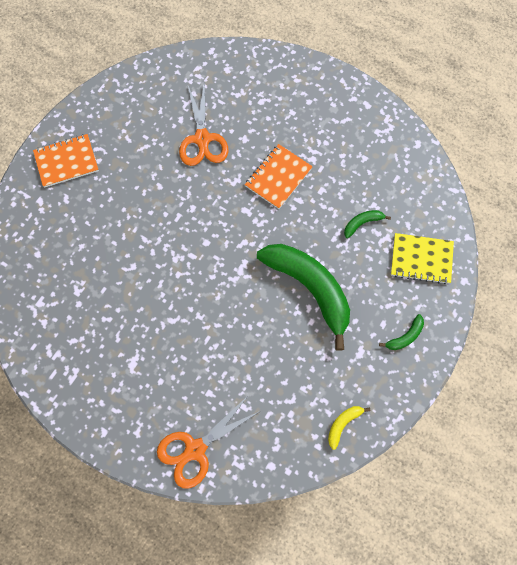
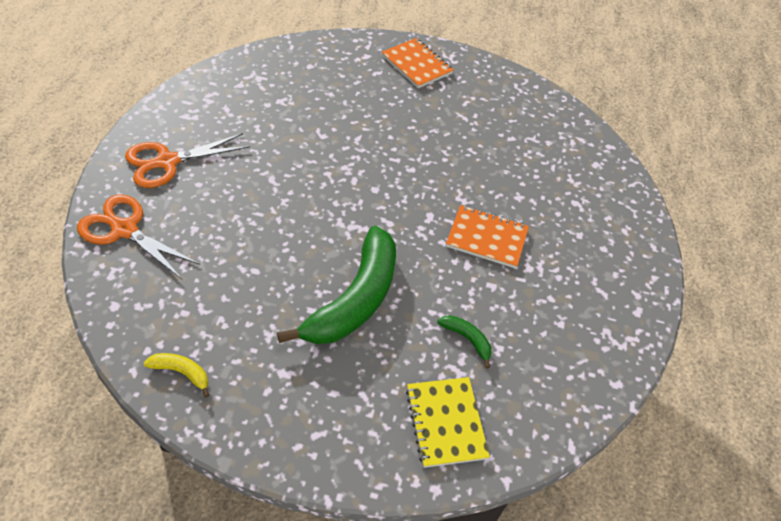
camera: 65 degrees right, 20 degrees down
orange scissors [179,81,229,166] -> orange scissors moved to [125,133,250,188]
green banana [379,314,424,350] -> none

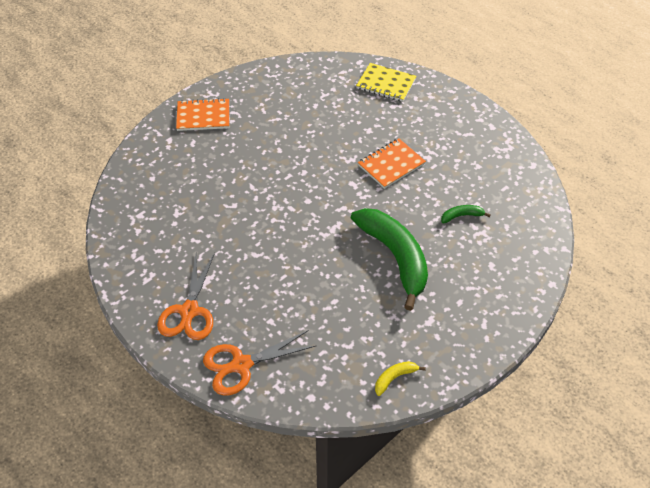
camera: 50 degrees left, 0 degrees up
yellow notebook [406,377,490,468] -> yellow notebook moved to [356,63,416,102]

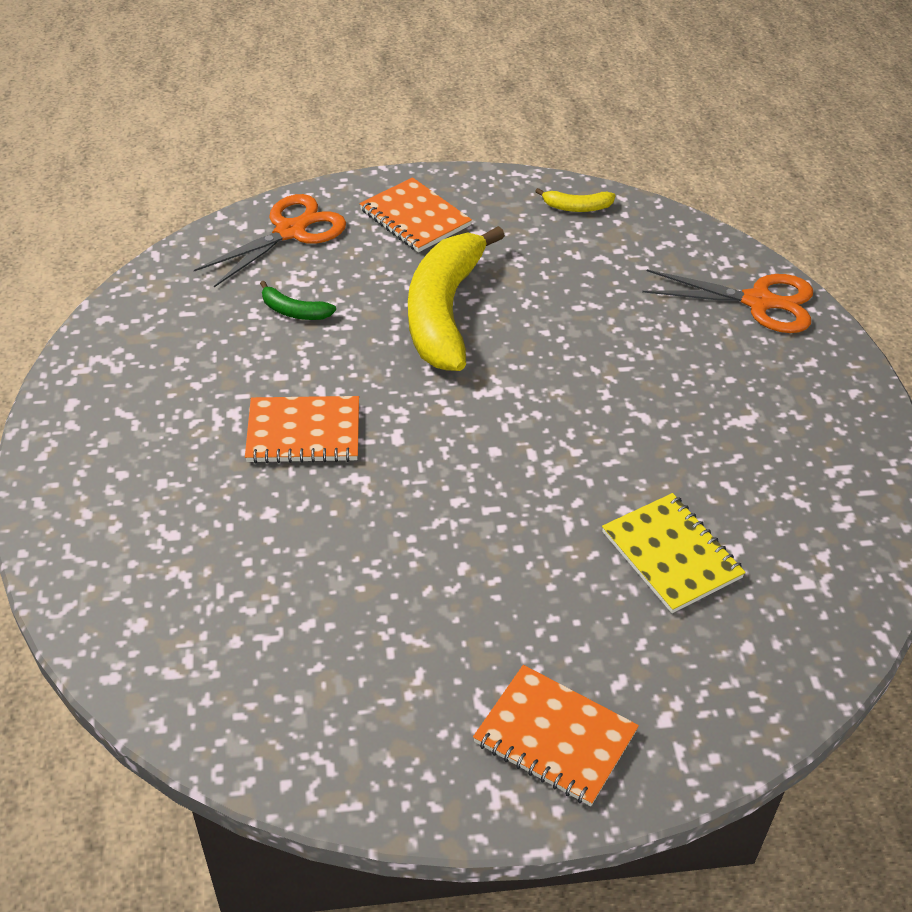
camera: 145 degrees left, 5 degrees down
orange scissors [157,253,215,340] -> orange scissors moved to [194,194,346,287]
green banana [351,208,428,311] -> yellow banana [408,226,505,371]
yellow notebook [356,63,416,102] -> yellow notebook moved to [602,493,746,613]
none -> orange notebook [359,177,472,252]

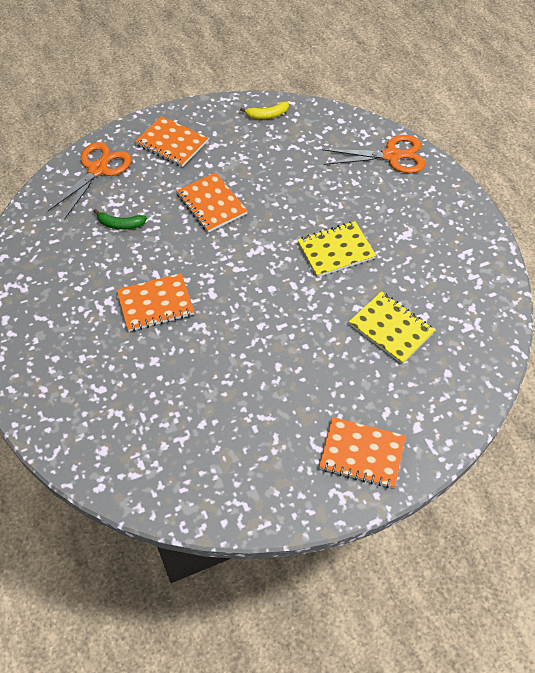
camera: 15 degrees left, 10 degrees up
yellow banana [408,226,505,371] -> orange notebook [176,172,248,233]
none -> yellow notebook [297,221,376,277]

